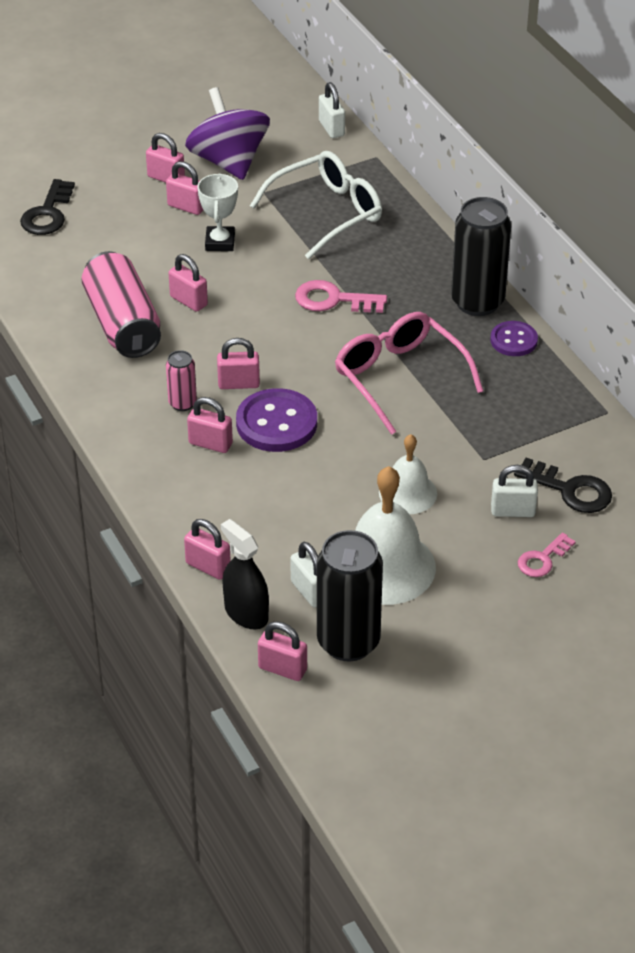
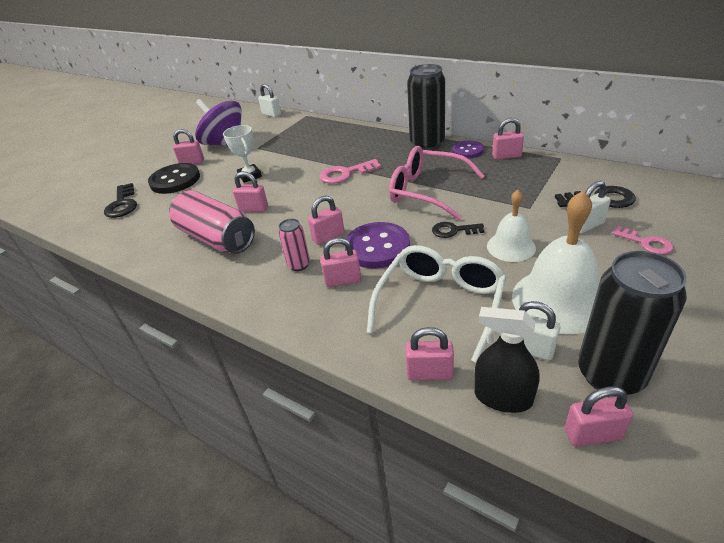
camera: 25 degrees left, 5 degrees down
pink padlock [166,161,203,215] -> pink padlock moved to [492,118,524,160]
white glasses [250,151,382,259] -> white glasses moved to [367,245,507,362]
pink key [518,533,576,577] -> pink key turned 60 degrees counterclockwise [612,226,673,255]
none -> black button [148,163,200,194]
none -> black key [432,222,484,238]

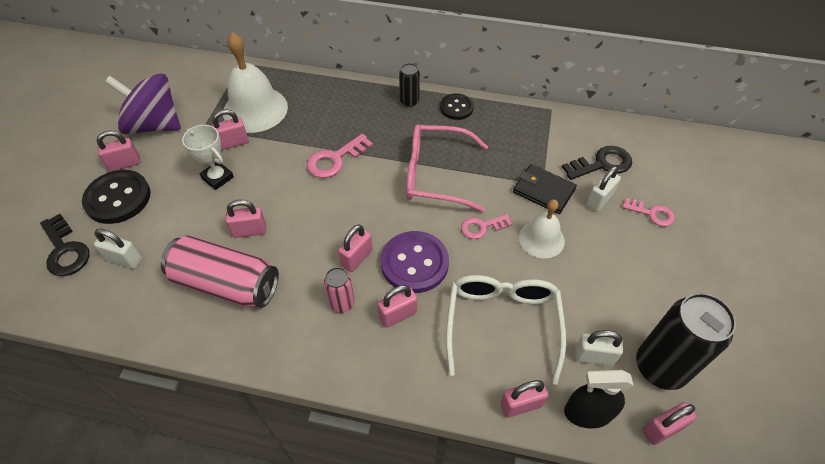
camera: 25 degrees left, 15 degrees up
white padlock [258,84,281,118] -> white padlock moved to [94,228,142,269]
black can [407,64,445,151] -> black can [399,63,420,107], size x0.50
black key [432,222,484,238] -> pink key [461,214,512,239]
purple button [452,141,484,158] -> black button [440,93,474,120]
pink padlock [492,118,524,160] -> pink padlock moved to [211,109,249,150]
white bell [512,191,598,334] -> white bell moved to [223,32,288,133]
none -> black wallet [513,164,577,214]

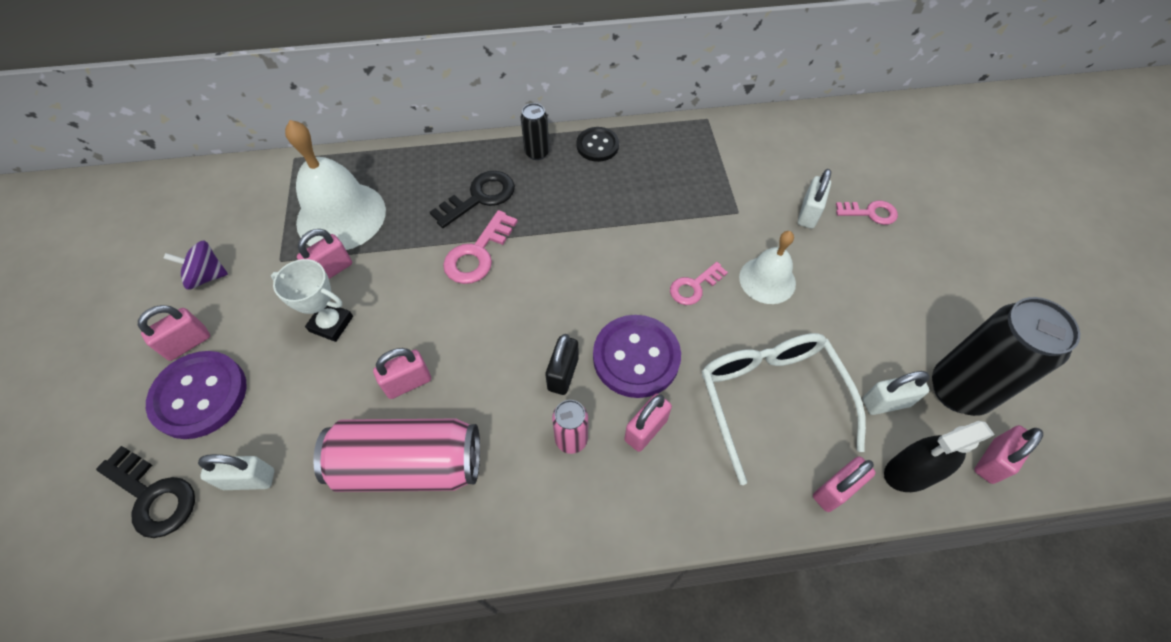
camera: 20 degrees left, 5 degrees up
black button [82,170,151,224] -> purple button [146,351,247,439]
purple spinning top [105,73,181,134] -> purple spinning top [163,240,228,290], size x0.51
pink padlock [338,225,373,272] -> black padlock [545,334,579,395]
pink glasses [406,124,488,212] -> none
black wallet [513,164,577,214] -> none
black key [562,146,632,180] -> black key moved to [430,171,515,228]

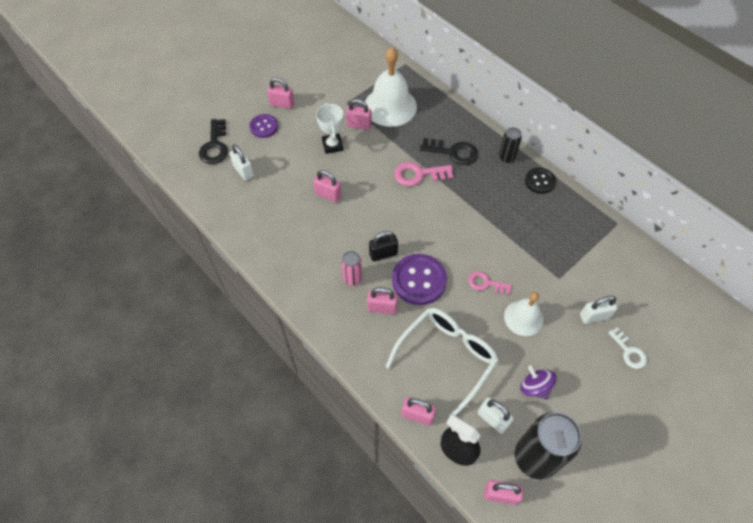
camera: 55 degrees right, 0 degrees up
purple button [146,351,247,439] -> purple button [249,114,278,138], size x0.60
purple spinning top [163,240,228,290] -> purple spinning top moved to [520,365,557,400]
pink can [313,419,480,492] -> none
pink key [836,201,898,225] -> white key [608,327,647,369]

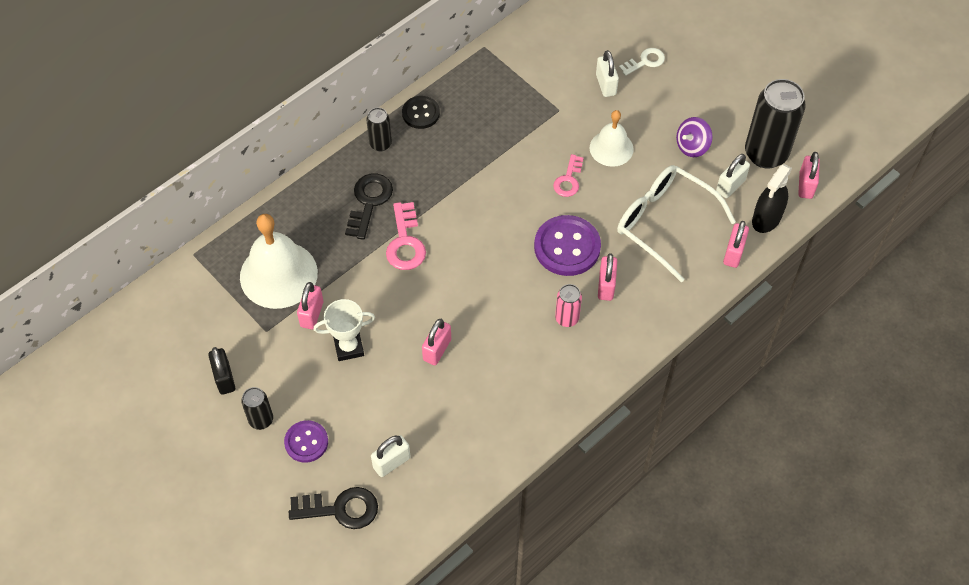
camera: 90 degrees left, 0 degrees up
pink padlock [267,78,294,109] -> black can [241,387,273,430]
black padlock [369,231,398,261] -> black padlock moved to [208,347,235,395]

